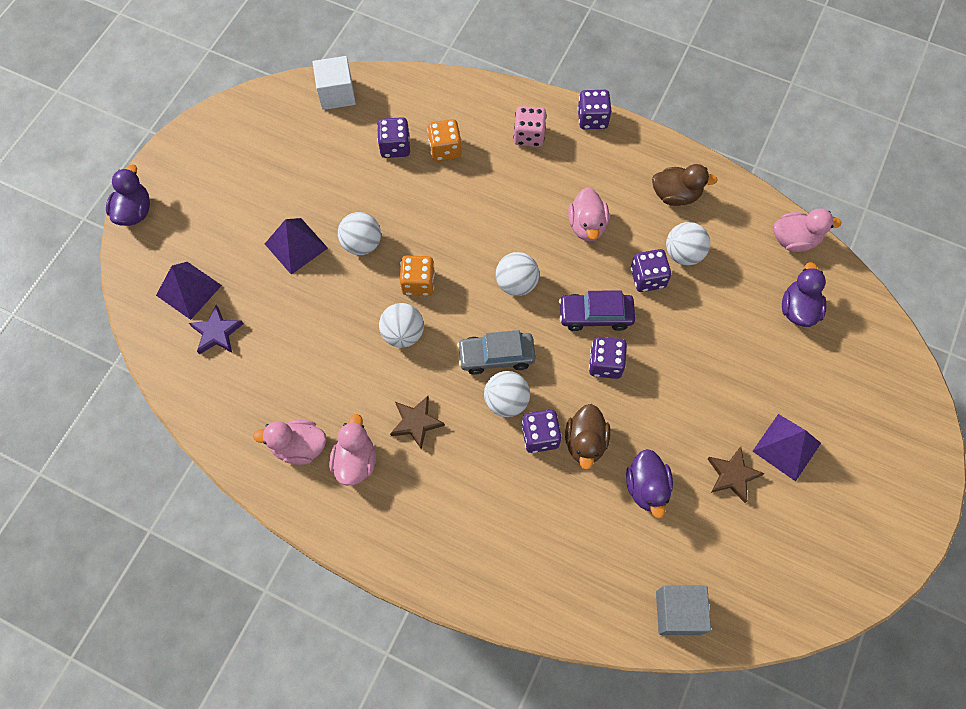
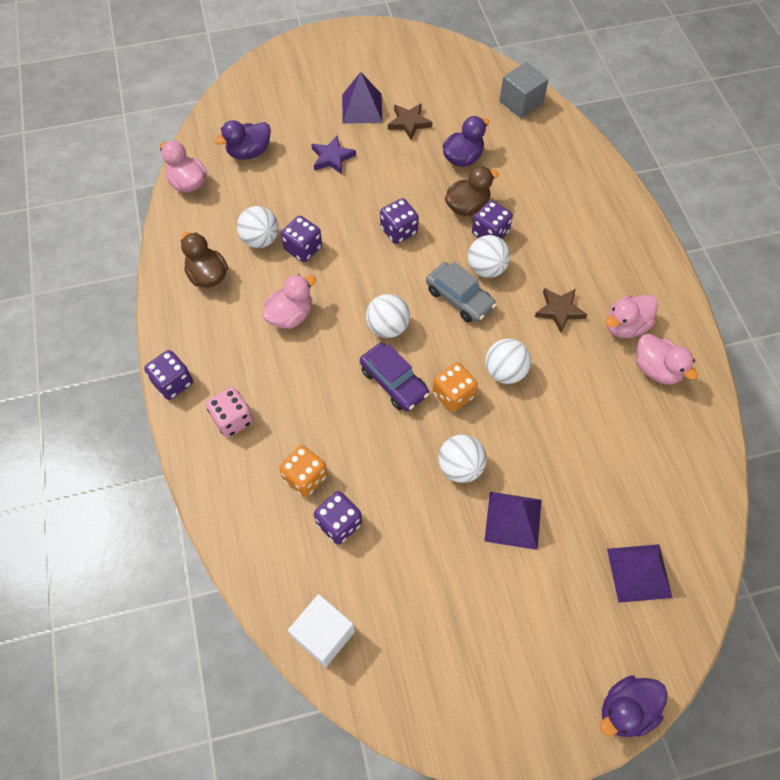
camera: 130 degrees left, 5 degrees down
purple star [189,305,243,354] -> purple star moved to [311,136,356,174]
purple car [559,290,635,331] -> purple car moved to [360,343,429,411]

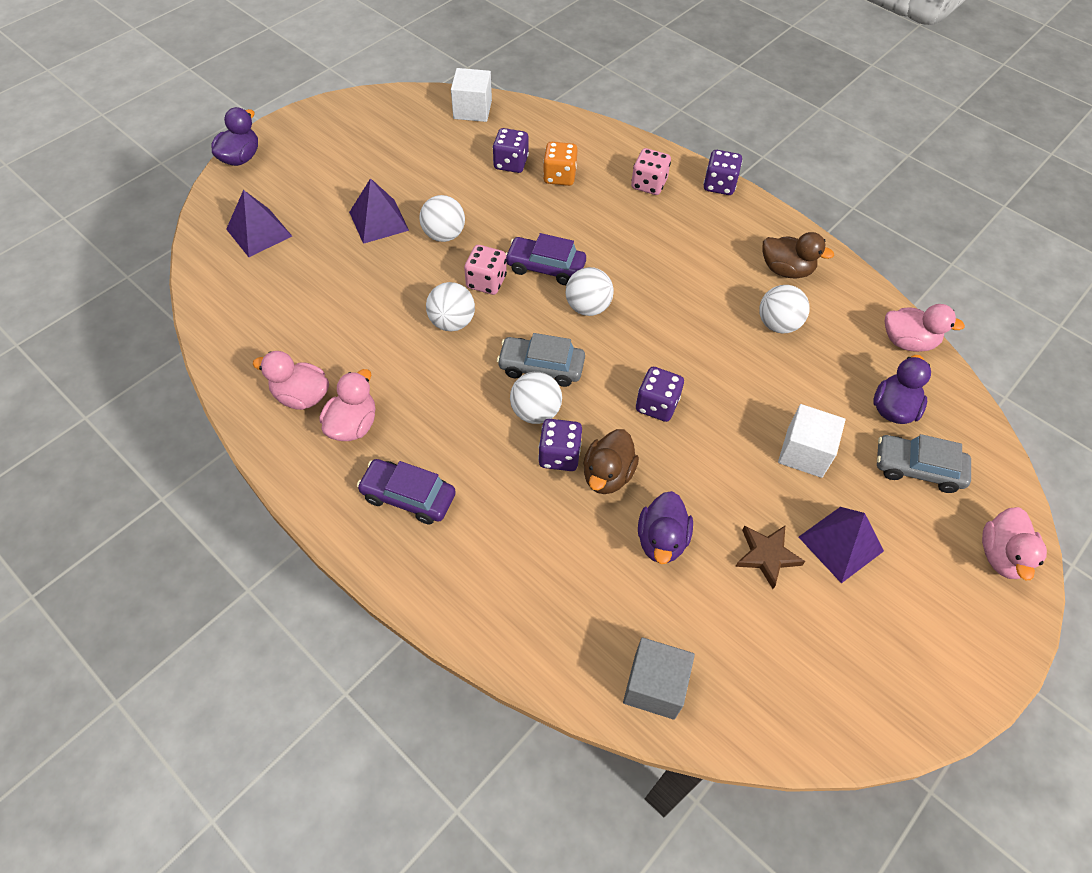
camera: 145 degrees right, 5 degrees down
pink duck [262,274,316,329] -> pink duck moved to [982,507,1047,580]
purple dice [281,216,322,262] -> none
purple star [311,136,356,174] -> white cube [778,404,846,478]
orange dice [433,362,478,412] -> pink dice [464,245,507,295]
brown star [535,288,588,333] -> none
none -> purple car [357,459,456,525]
none -> grey car [877,434,971,493]

